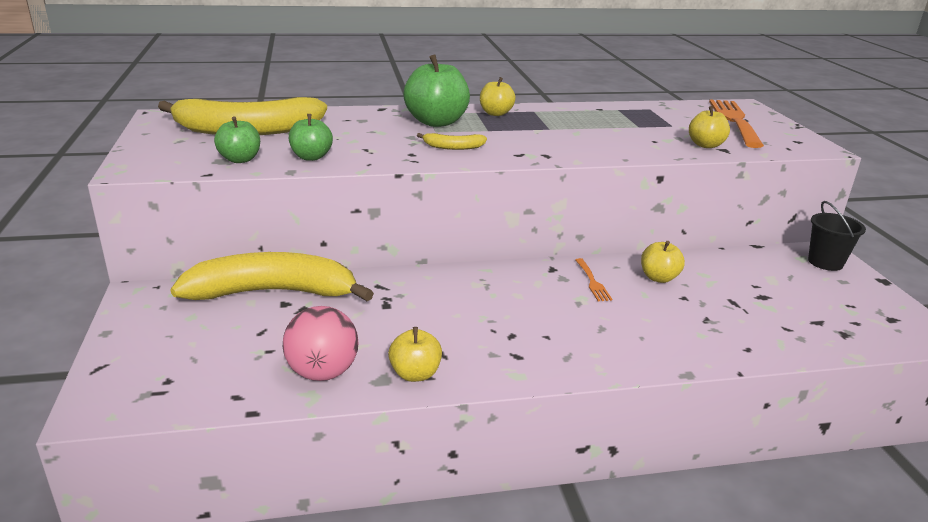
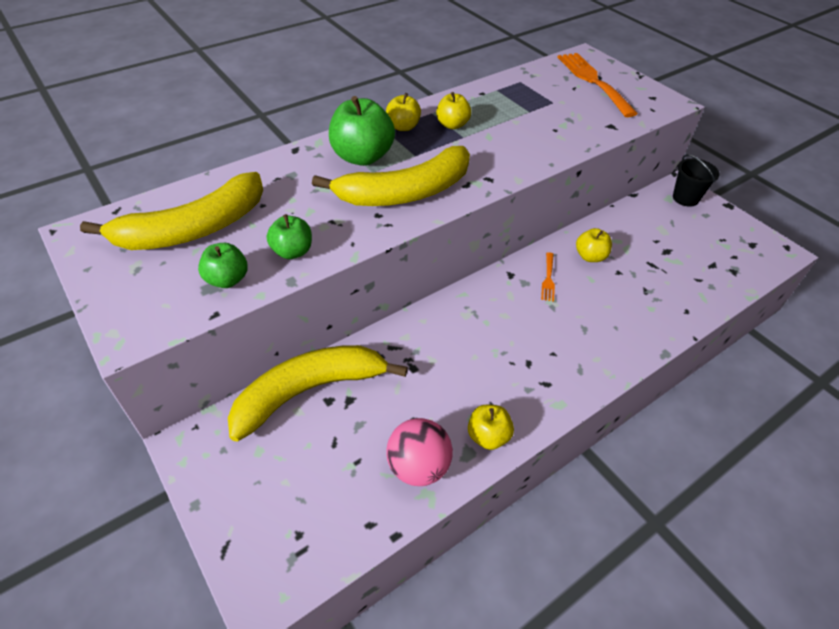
camera: 25 degrees left, 20 degrees up
yellow banana [417,133,487,150] -> yellow banana [312,146,470,206], size x2.43
orange fork [575,258,612,301] -> orange fork turned 45 degrees clockwise [541,252,555,302]
yellow apple [689,106,730,148] -> yellow apple moved to [436,92,471,129]

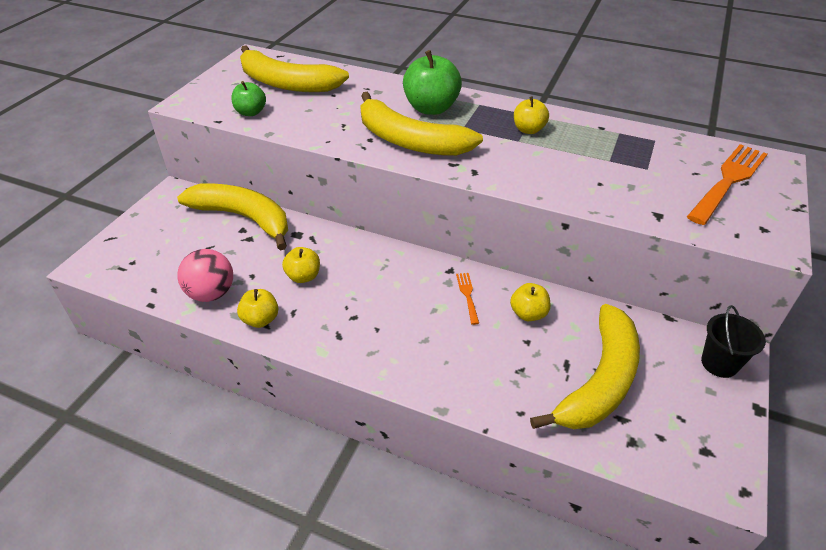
camera: 60 degrees right, 5 degrees down
green apple [267,214,312,259] -> none
yellow apple [386,93,421,131] -> yellow apple moved to [282,247,320,283]
orange fork [541,252,555,302] -> orange fork turned 105 degrees clockwise [456,273,479,325]
none -> yellow banana [530,304,640,429]

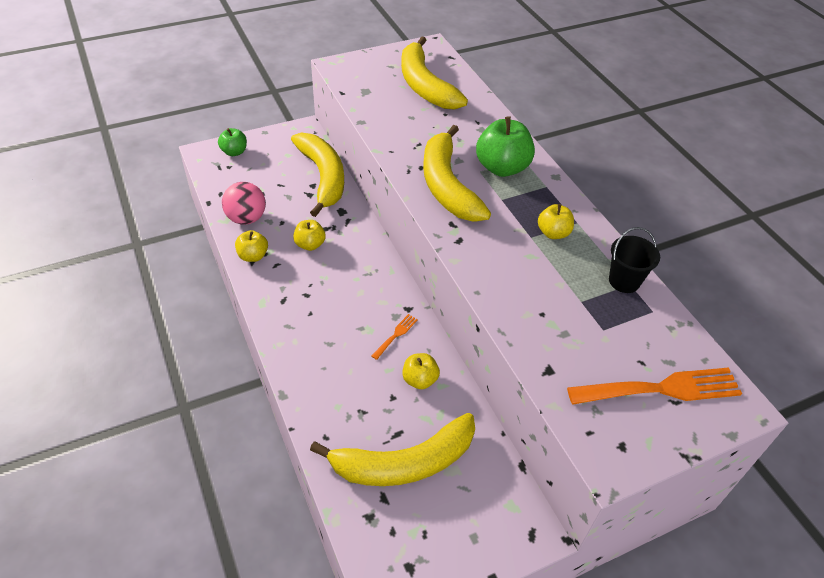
camera: 40 degrees right, 5 degrees up
green apple [231,81,266,116] -> green apple moved to [218,128,247,156]
black bucket [701,305,766,378] -> black bucket moved to [609,227,660,293]

